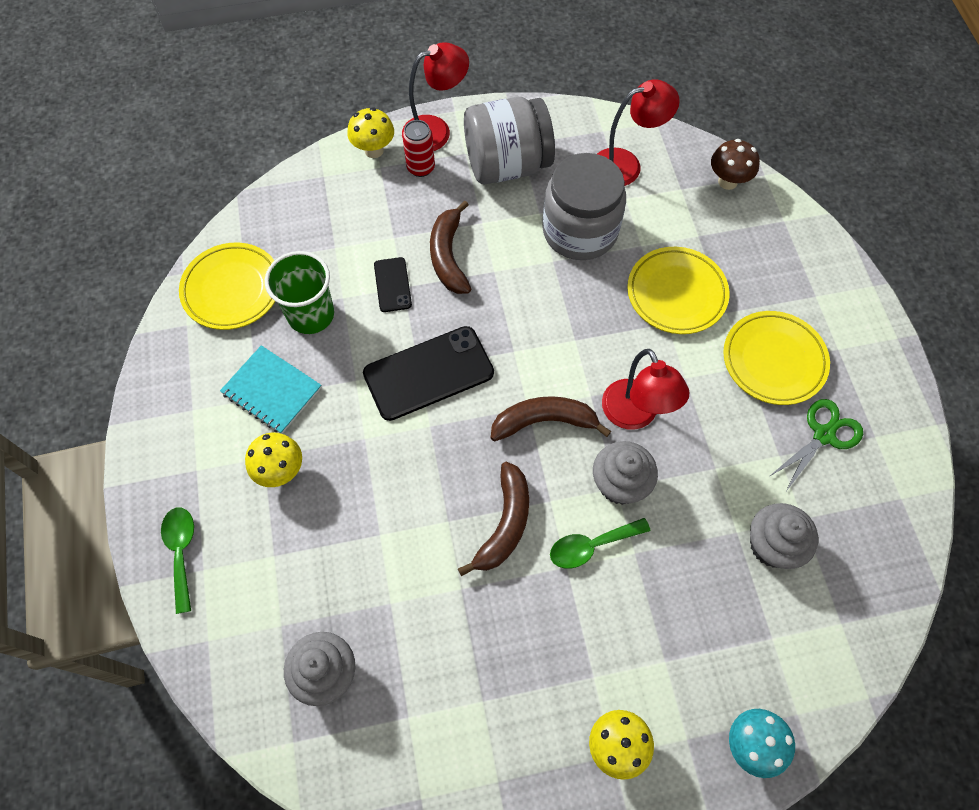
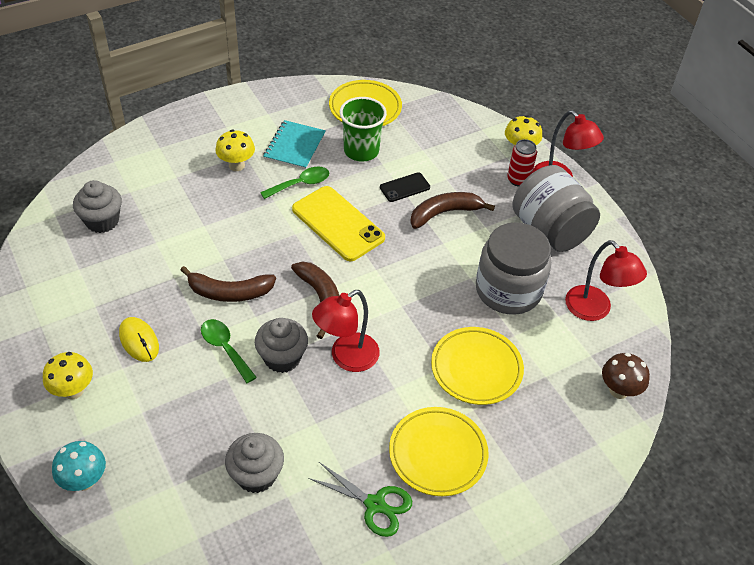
camera: 70 degrees right, 15 degrees down
green spoon [161,507,194,614] -> green spoon moved to [260,166,329,199]
black phone [363,326,494,421] -> yellow phone [292,186,385,261]
none -> yellow mouse [119,317,159,362]

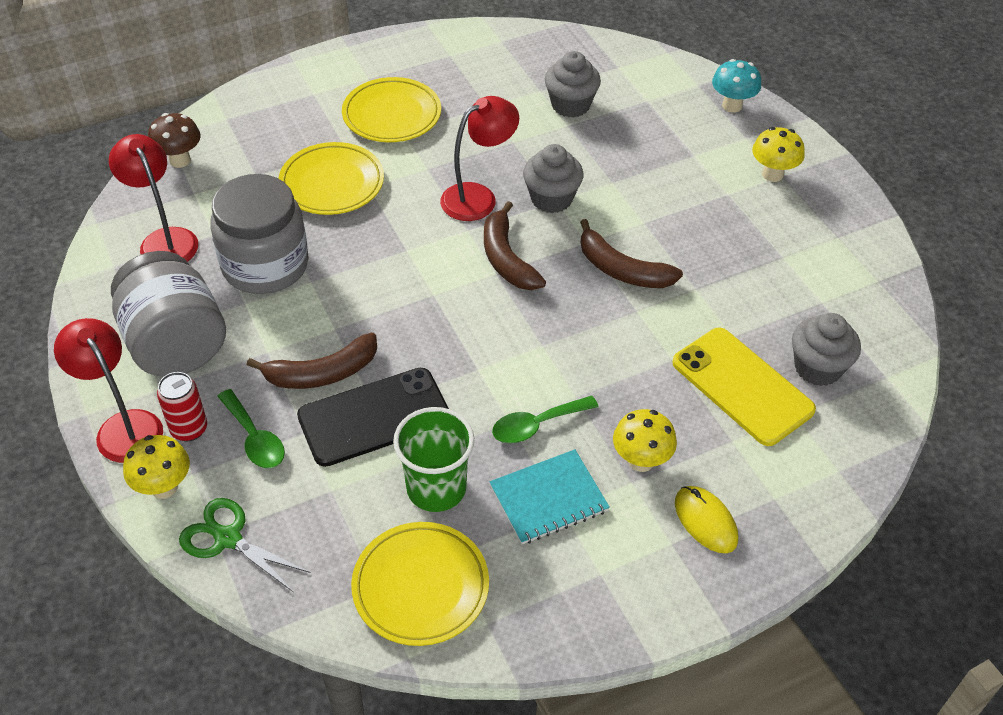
camera: 175 degrees left, 0 degrees up
yellow mouse [119,317,159,362] -> yellow mouse moved to [675,486,738,553]
brown banana [181,266,276,302] -> brown banana turned 150 degrees counterclockwise [580,219,683,288]
green spoon [201,319,257,383] -> green spoon moved to [217,389,285,468]
turquoise notebook [263,120,326,170] -> turquoise notebook turned 45 degrees clockwise [490,449,610,544]
yellow phone [292,186,385,261] -> yellow phone moved to [672,328,816,446]
green scissors [308,462,412,537] -> green scissors moved to [179,498,311,592]
black phone [380,172,430,202] -> black phone [297,368,449,467], size x1.93

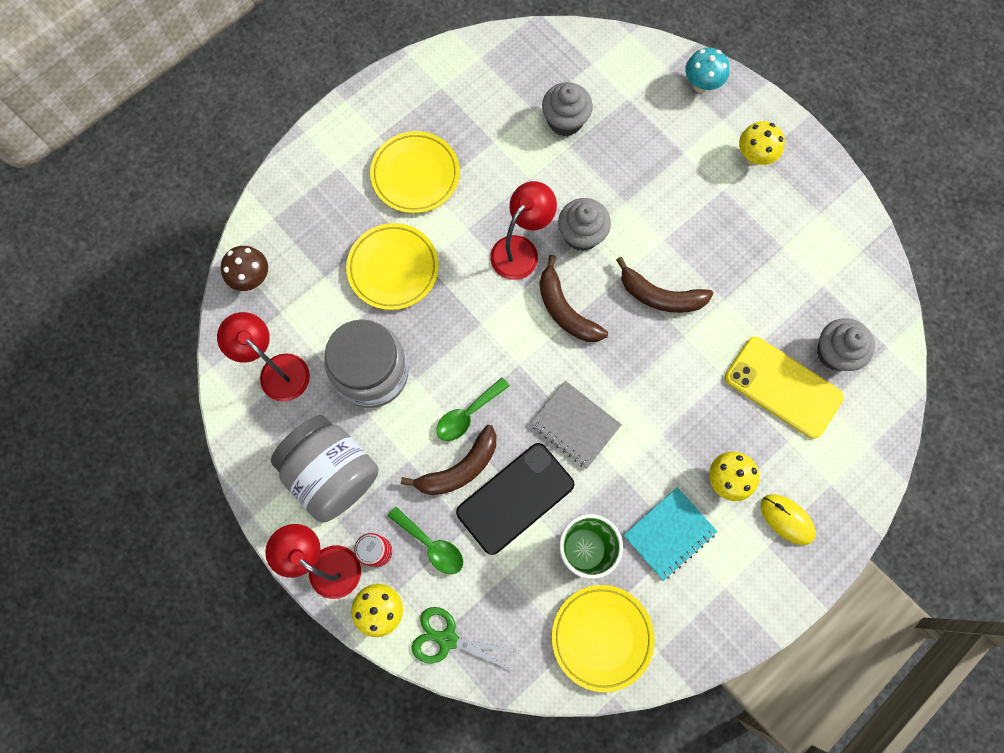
camera: 15 degrees left, 25 degrees up
green spoon [492,396,598,443] -> green spoon moved to [436,377,510,441]
none -> grey notebook [530,381,622,468]

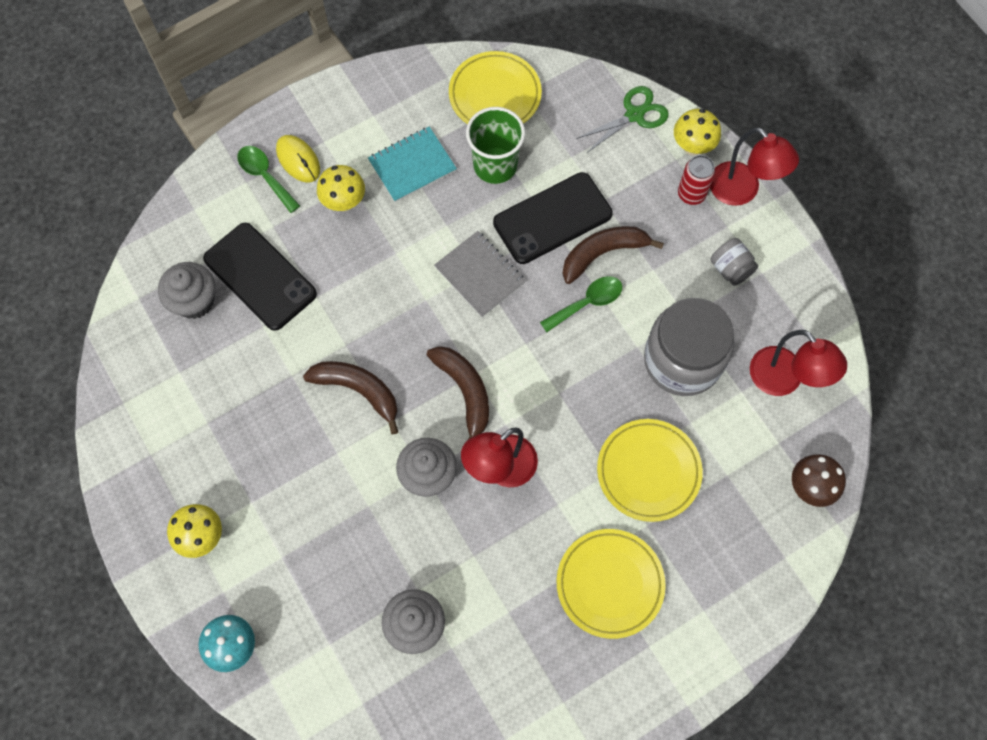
camera: 170 degrees left, 5 degrees down
grey jar [271,416,378,522] -> grey jar [711,238,758,286], size x0.46
green spoon [388,507,463,574] -> green spoon moved to [237,146,300,213]
green scissors [412,607,519,671] -> green scissors turned 60 degrees counterclockwise [576,86,669,153]
yellow phone [725,337,844,439] -> black phone [203,223,317,331]

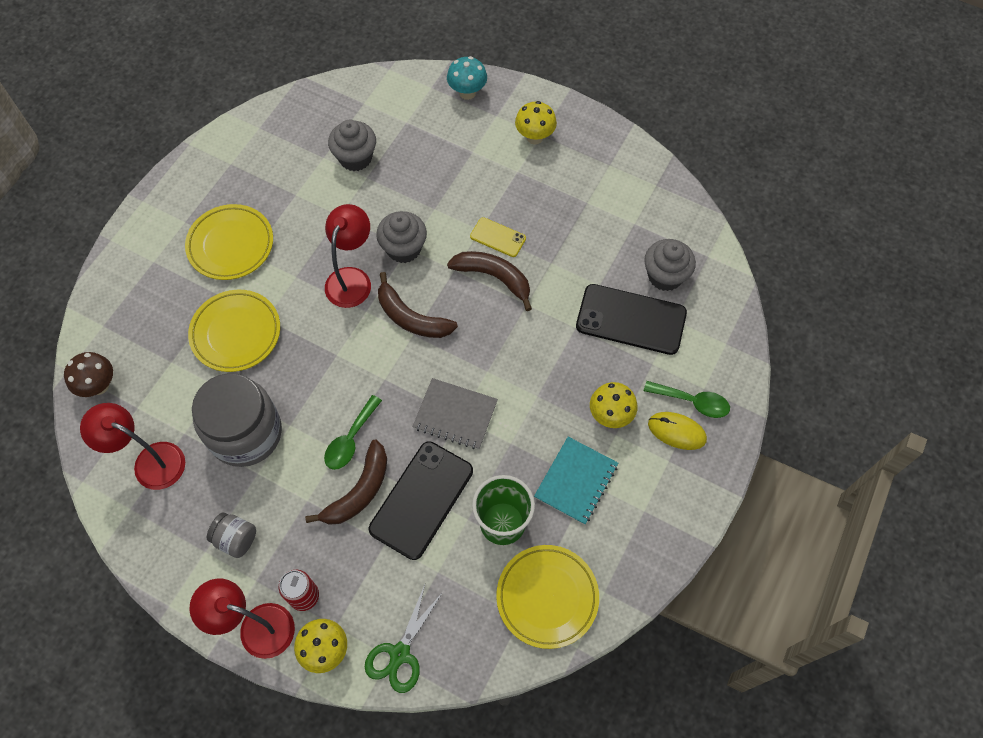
camera: 150 degrees right, 5 degrees down
brown banana [303,361,398,434] -> brown banana turned 150 degrees counterclockwise [447,251,532,311]
none -> yellow phone [470,217,526,257]

